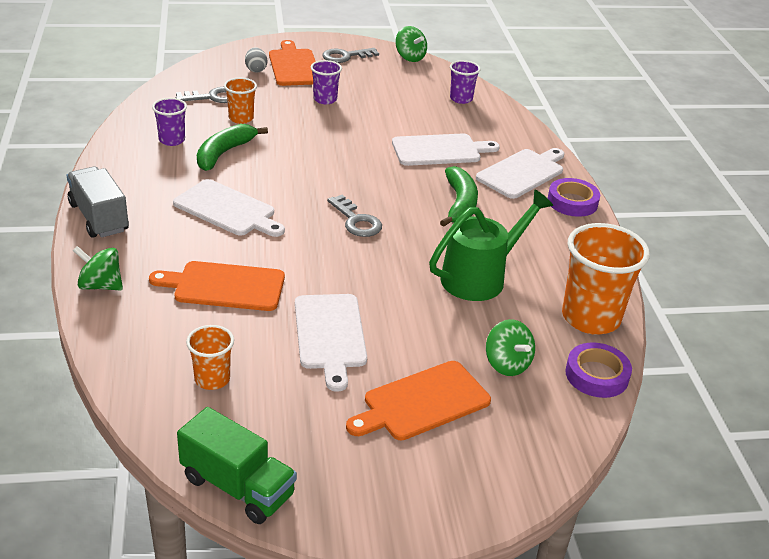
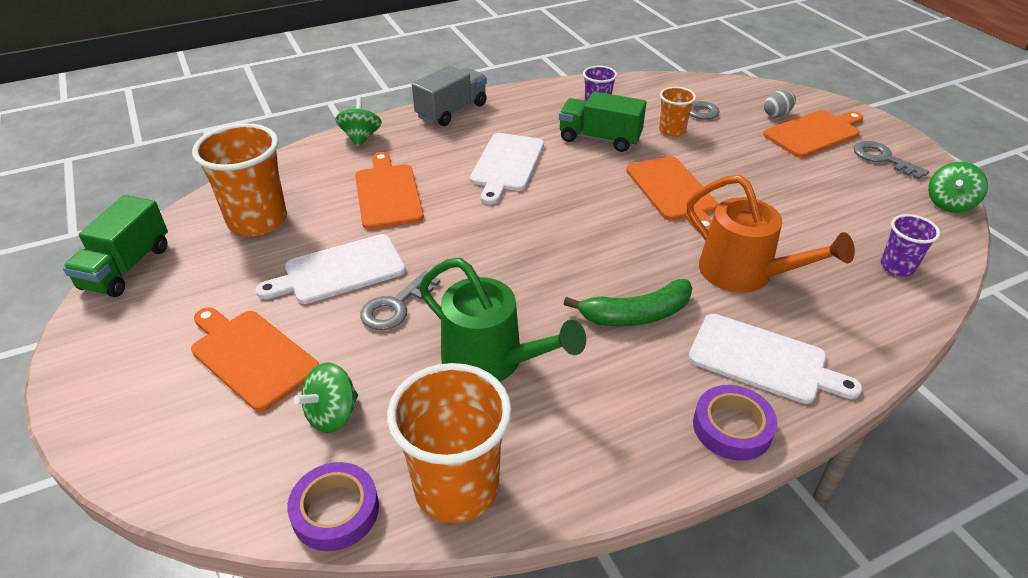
camera: 75 degrees right, 5 degrees up
orange cup [186,325,234,390] -> orange cup [192,123,287,236], size x1.89
green banana [197,124,268,171] -> green truck [559,91,647,152]
purple cup [311,60,342,104] -> none
grey key [327,195,382,237] -> grey key moved to [360,271,440,330]
white cutting board [392,134,500,166] -> orange watering can [687,175,855,293]
none -> orange cutting board [626,156,718,233]

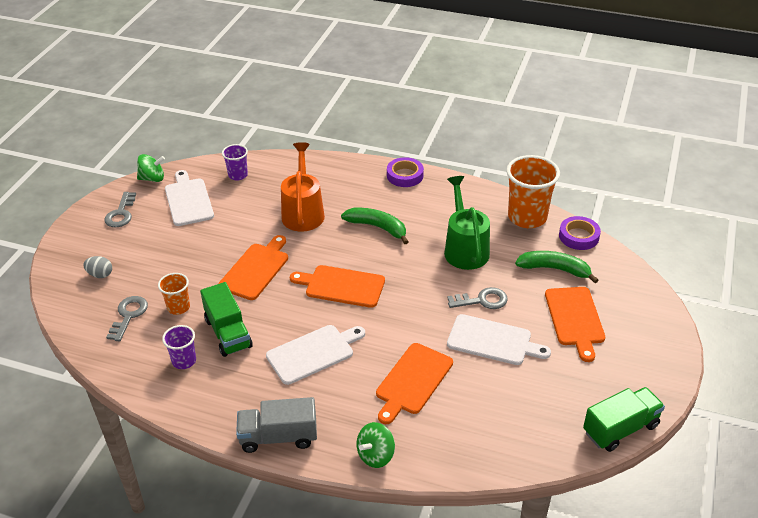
camera: 135 degrees left, 0 degrees up
orange cup [192,123,287,236] -> none
green spinning top [294,363,358,433] -> green banana [515,251,598,283]
white cutting board [688,314,862,404] -> white cutting board moved to [165,170,214,226]
orange cutting board [763,110,863,158] -> orange cutting board moved to [290,265,385,308]

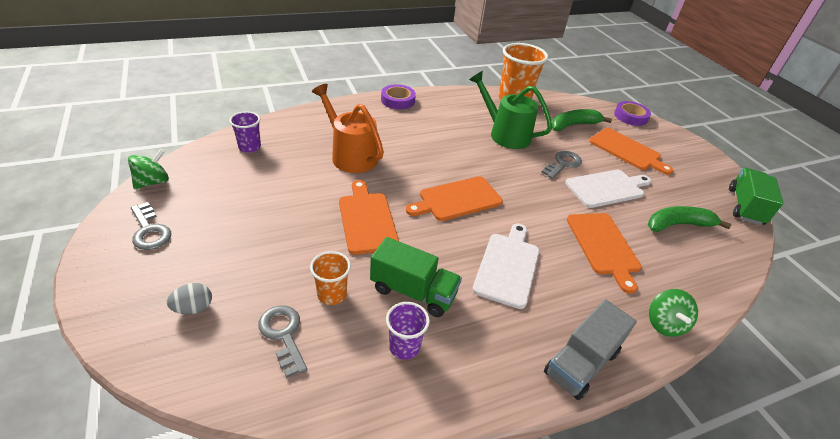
camera: 45 degrees left, 0 degrees up
white cutting board [165,170,214,226] -> none
green banana [341,208,408,244] -> green banana moved to [648,206,731,232]
purple tape [559,216,601,250] -> purple tape moved to [614,101,651,126]

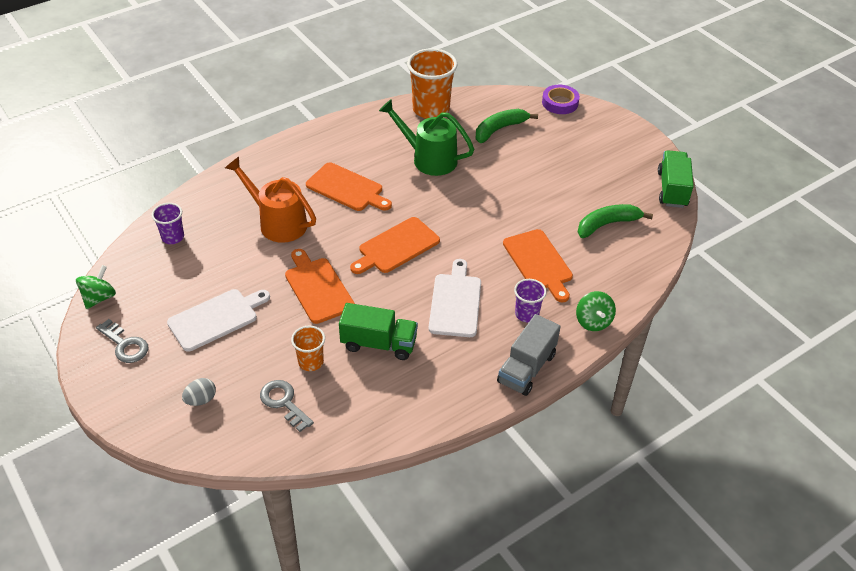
camera: 10 degrees left, 5 degrees up
purple tape [381,84,416,109] -> none
purple cup [386,302,430,360] -> purple cup moved to [514,279,547,322]
grey key [541,151,582,179] -> none
white cutting board [565,170,651,208] -> white cutting board moved to [167,289,270,352]
orange cutting board [589,128,674,175] -> orange cutting board moved to [306,162,392,211]

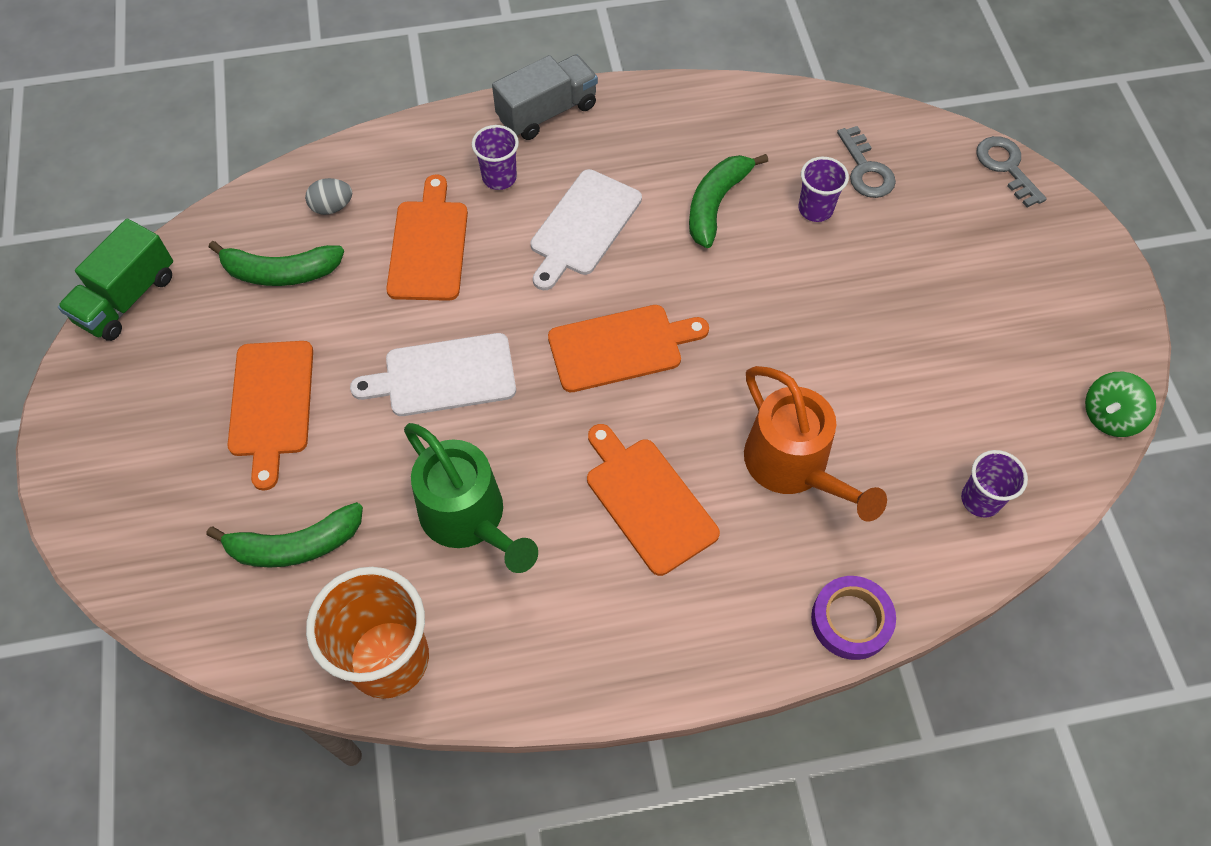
camera: 155 degrees left, 15 degrees up
grey key [96,319,148,363] -> grey key moved to [976,136,1047,207]
white cutting board [167,289,270,352] -> white cutting board moved to [350,333,516,416]
grey egg [182,378,216,406] -> grey egg moved to [305,178,352,215]
orange cutting board [285,249,355,324] -> orange cutting board moved to [228,341,313,491]
orange cup [291,326,325,371] -> purple cup [799,157,849,222]
green truck [339,303,418,360] -> green banana [689,154,768,248]
purple tape [542,85,580,114] -> purple tape moved to [811,576,896,660]
green spinning top [576,291,616,331] -> none

